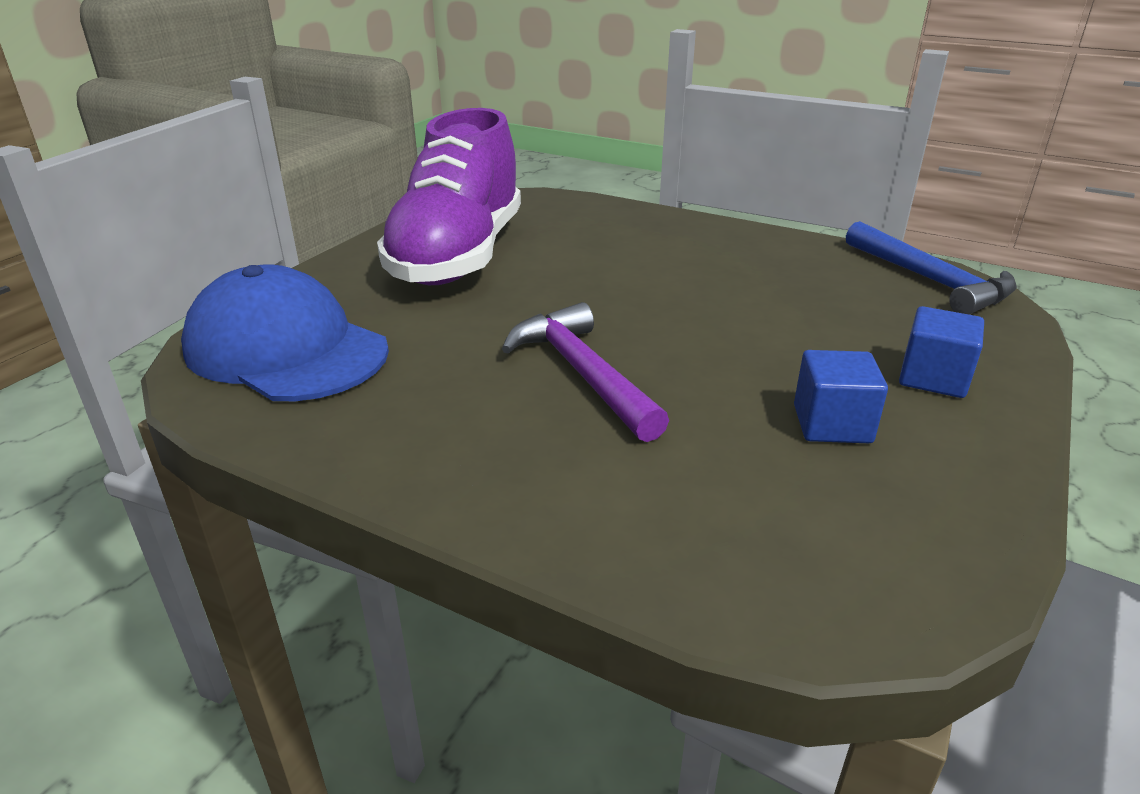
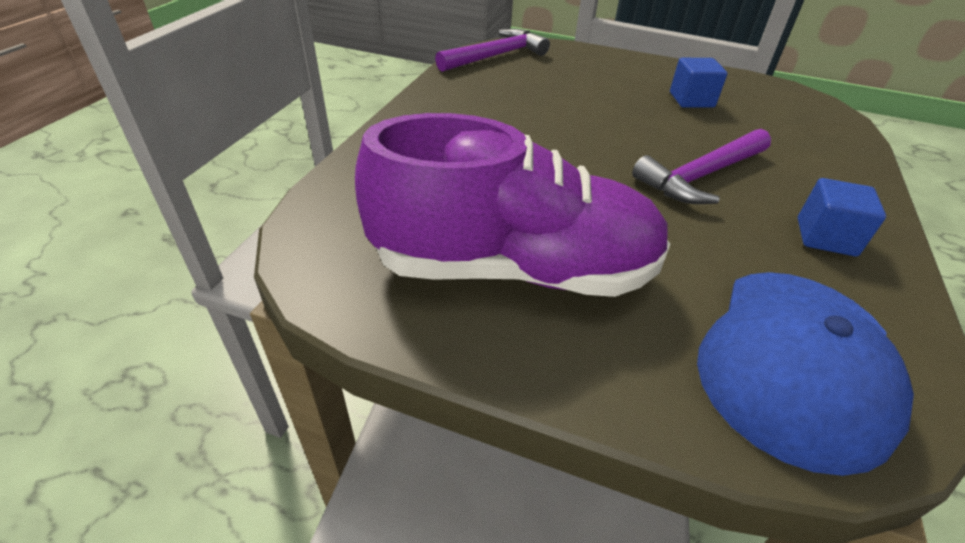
camera: 100 degrees left, 10 degrees up
blue hammer [846,221,1017,315] -> purple hammer [435,29,550,72]
blue cube [899,306,984,398] -> blue cube moved to [798,178,886,256]

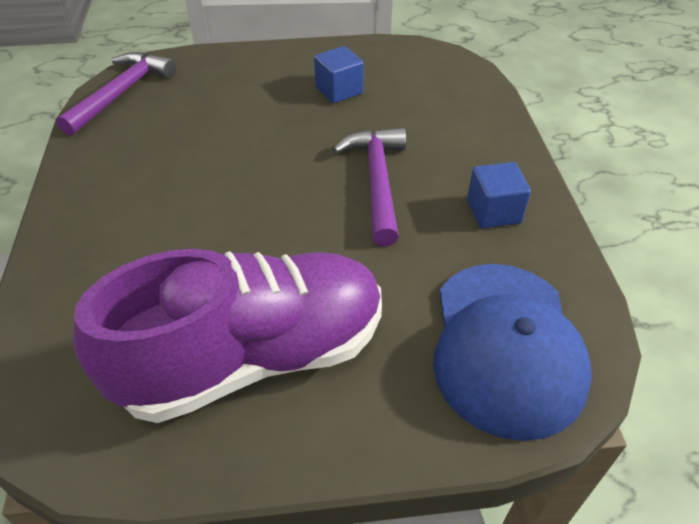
camera: 25 degrees left, 5 degrees up
purple hammer [632,129,771,204] -> purple hammer turned 150 degrees clockwise [333,128,406,246]

